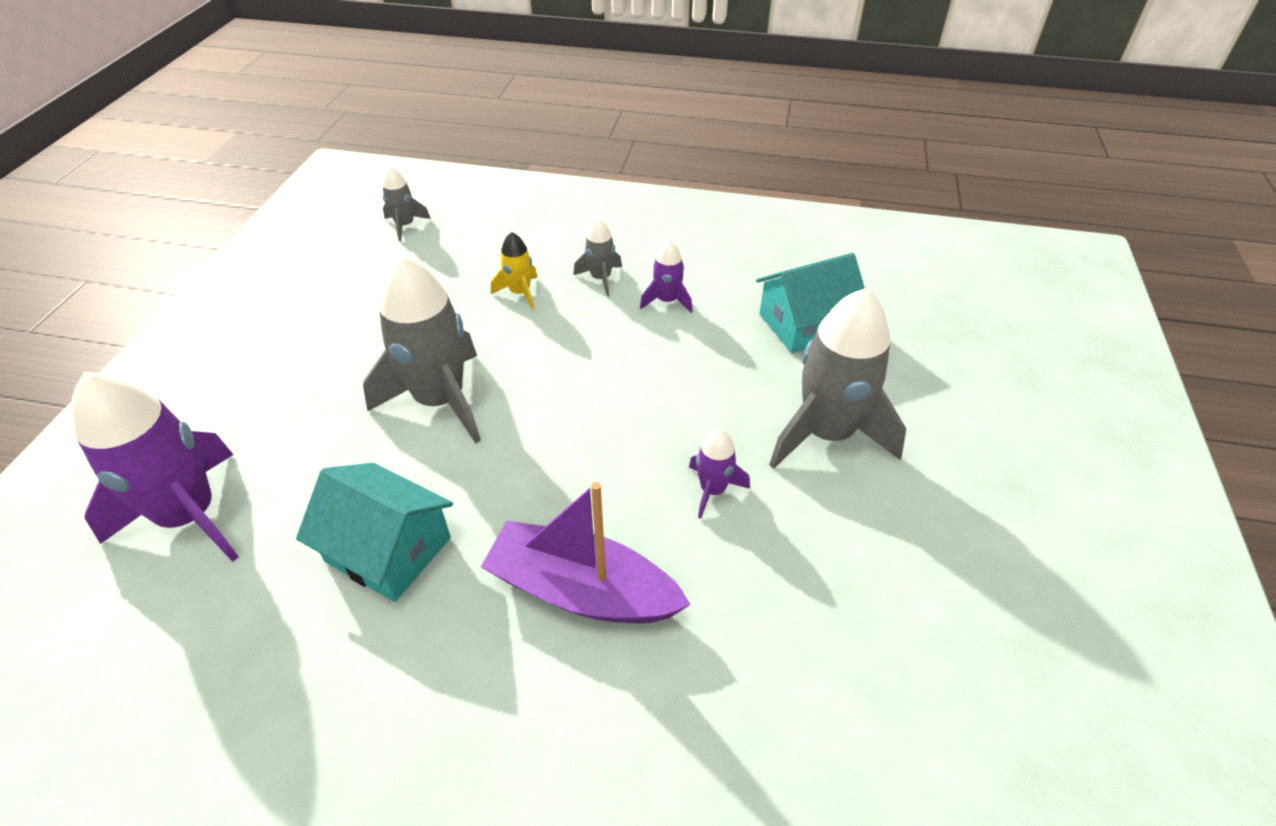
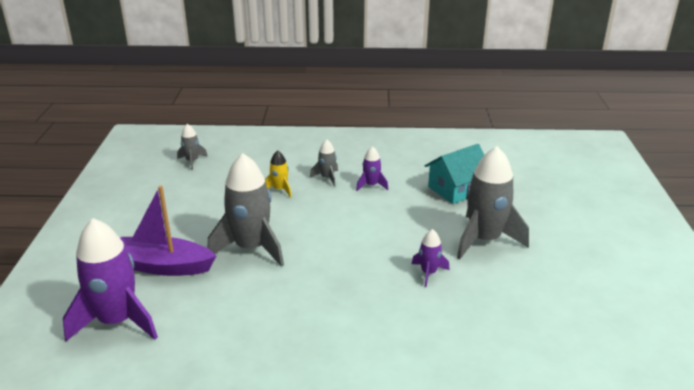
camera: 10 degrees left, 15 degrees down
turquoise house [296,463,453,602] -> none
purple boat [481,482,691,623] -> purple boat moved to [120,185,216,276]

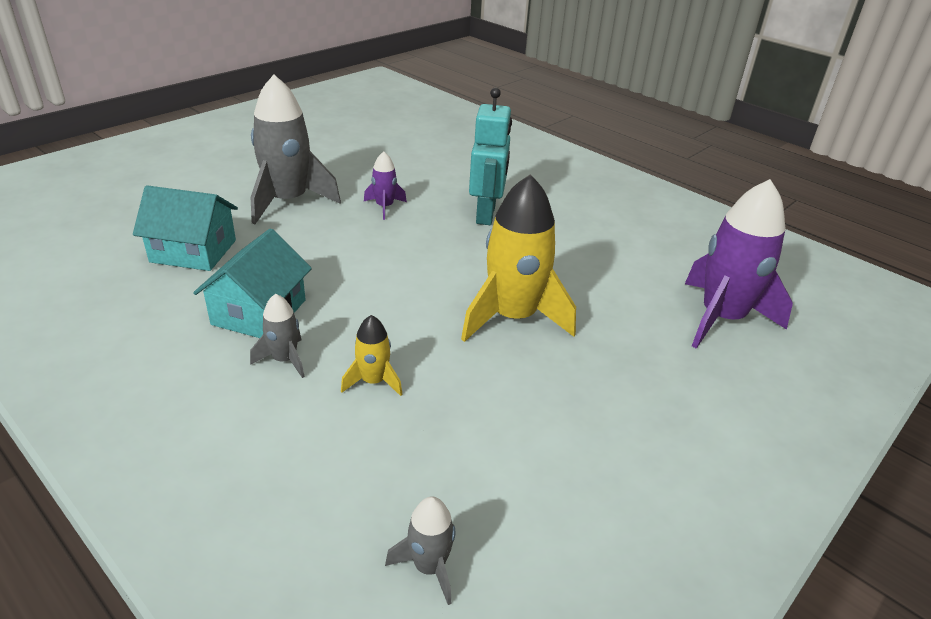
camera: 140 degrees left, 5 degrees up
purple boat [120,185,216,276] -> none
grey rocket [208,153,284,267] -> yellow rocket [461,174,576,342]
purple rocket [356,146,388,191] -> turquoise house [193,228,312,338]
none -> turquoise robot [469,87,512,225]

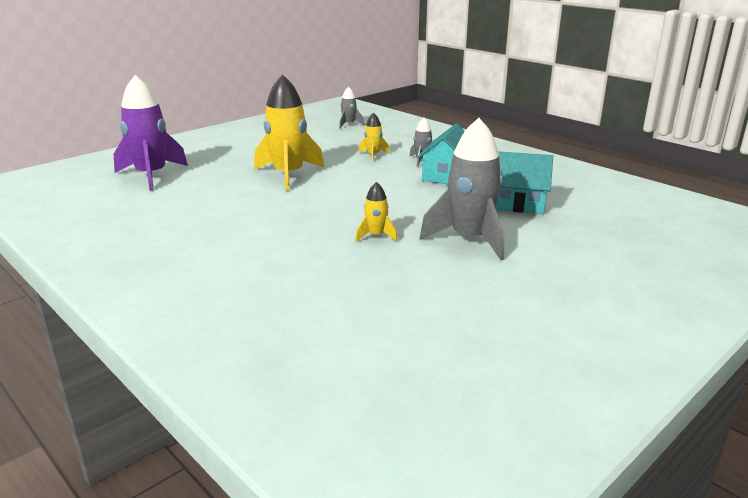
camera: 175 degrees left, 10 degrees down
purple rocket [364,151,407,220] -> yellow rocket [355,182,398,242]
turquoise robot [469,87,512,225] -> none

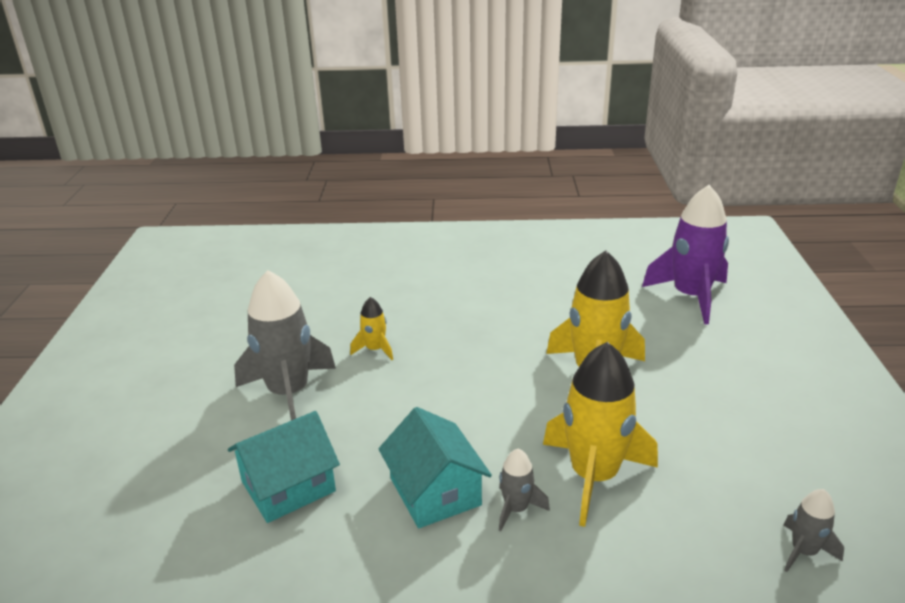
camera: 135 degrees right, 5 degrees up
yellow rocket [359,113,390,162] -> yellow rocket [543,342,658,527], size x2.11

